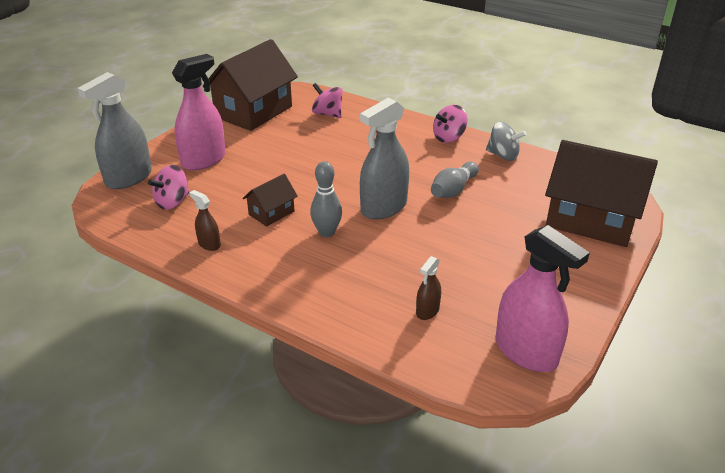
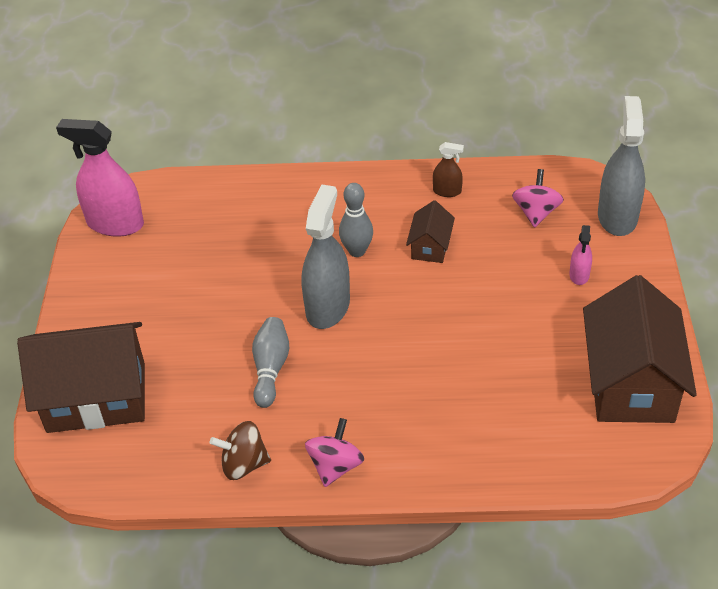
camera: 150 degrees right, 10 degrees up
pink spray bottle [172,54,226,171] -> pink spray bottle [569,225,592,285], size x0.48
pink spinning top [312,83,343,118] -> none
brown spray bottle [416,256,441,320] -> none
grey spinning top [486,122,527,161] -> brown spinning top [210,421,271,480]

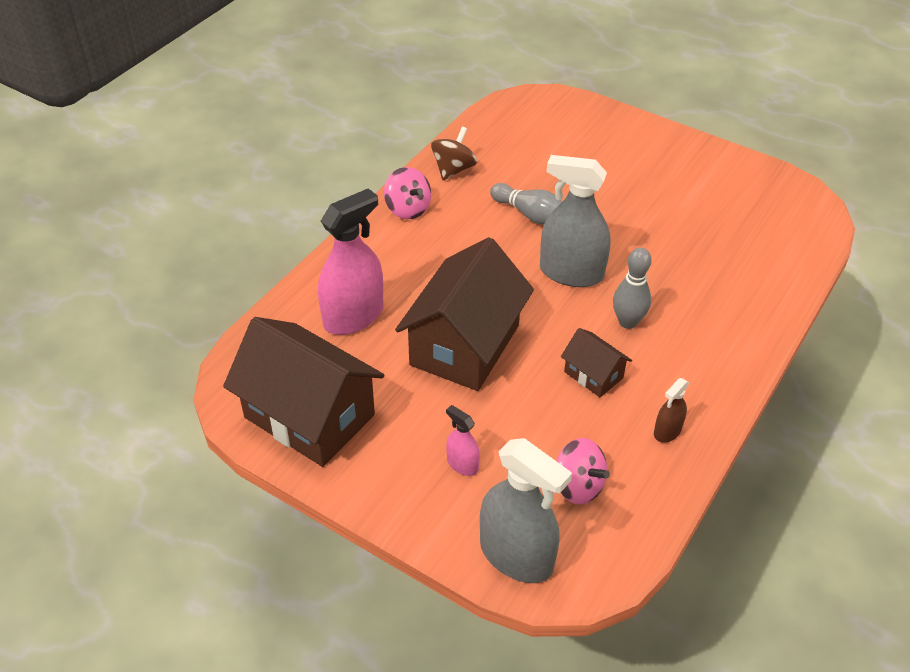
camera: 120 degrees right, 0 degrees up
brown house [17,322,145,433] -> brown house moved to [395,237,534,391]
pink spray bottle [56,119,144,236] -> pink spray bottle moved to [318,188,383,335]
grey spray bottle [302,184,350,329] -> grey spray bottle turned 150 degrees clockwise [540,155,611,287]

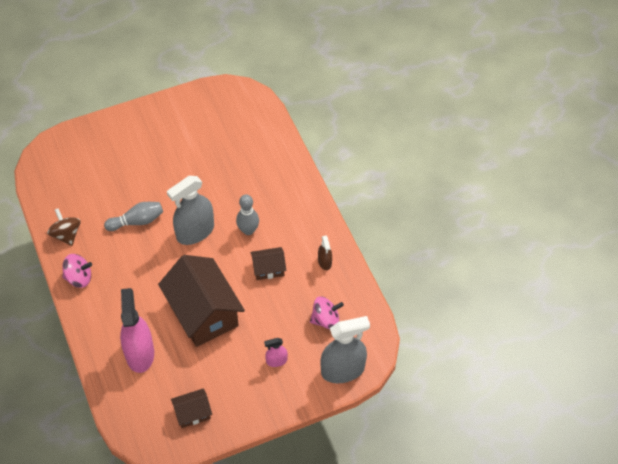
camera: 55 degrees left, 10 degrees up
brown house [223,317,384,467] -> brown house [171,388,212,428], size x0.47

